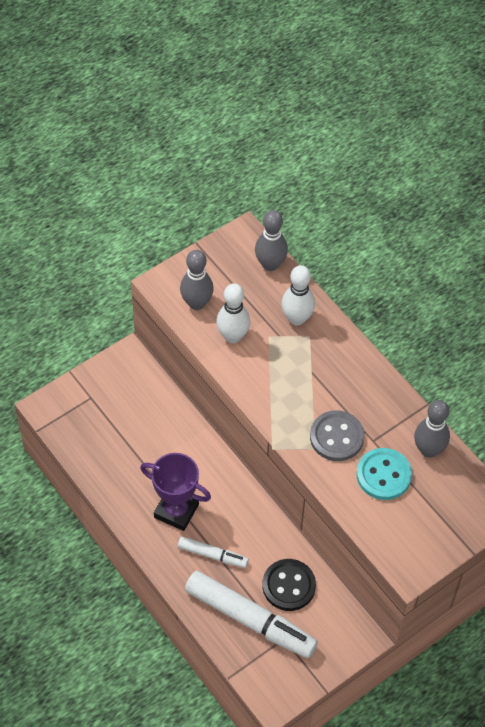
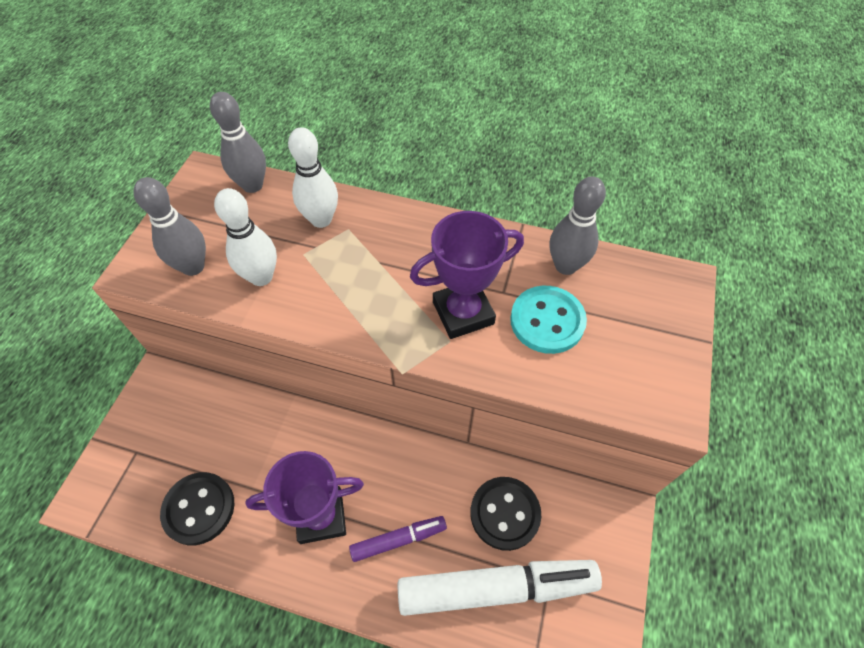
camera: 35 degrees left, 0 degrees up
white marker [178,536,249,568] -> purple marker [349,516,447,562]
grey button [310,410,364,461] -> purple trophy [410,211,524,339]
none -> black button [160,472,234,545]

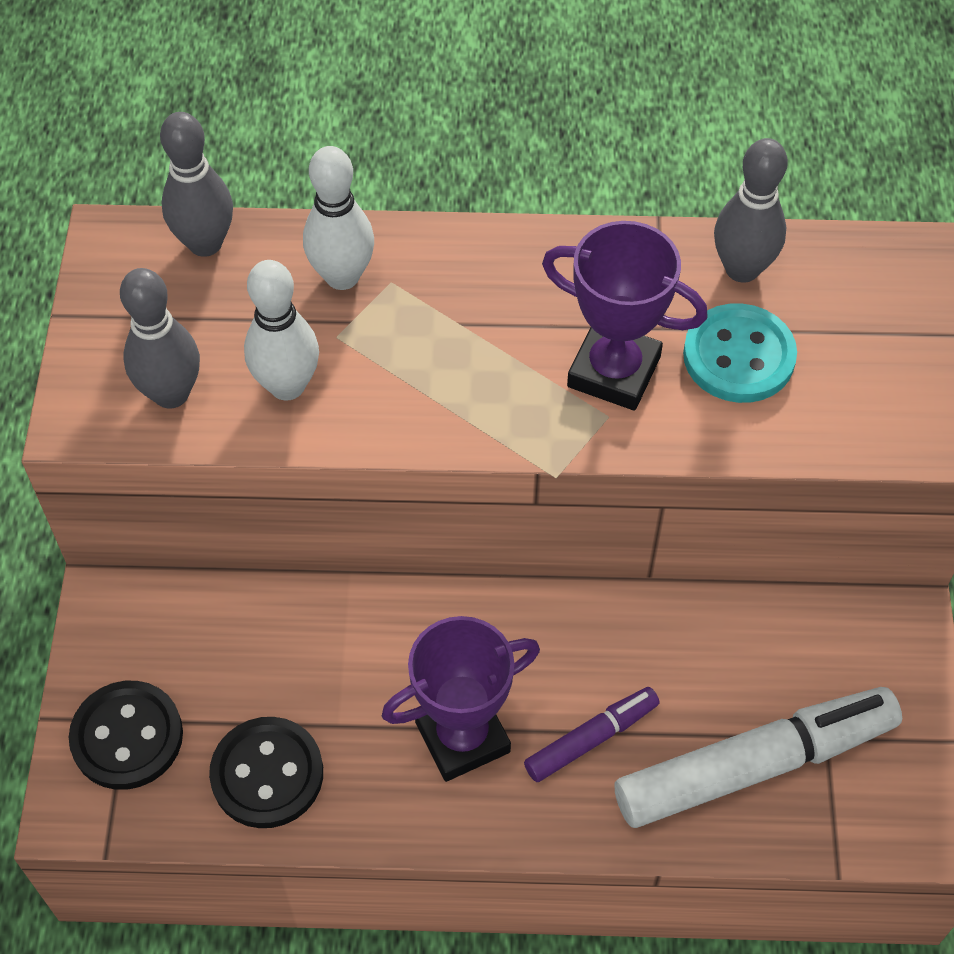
camera: 15 degrees left, 0 degrees up
purple trophy [410,211,524,339] -> purple trophy turned 60 degrees clockwise [542,221,708,411]
black button [470,477,541,551] -> black button moved to [69,681,183,790]

